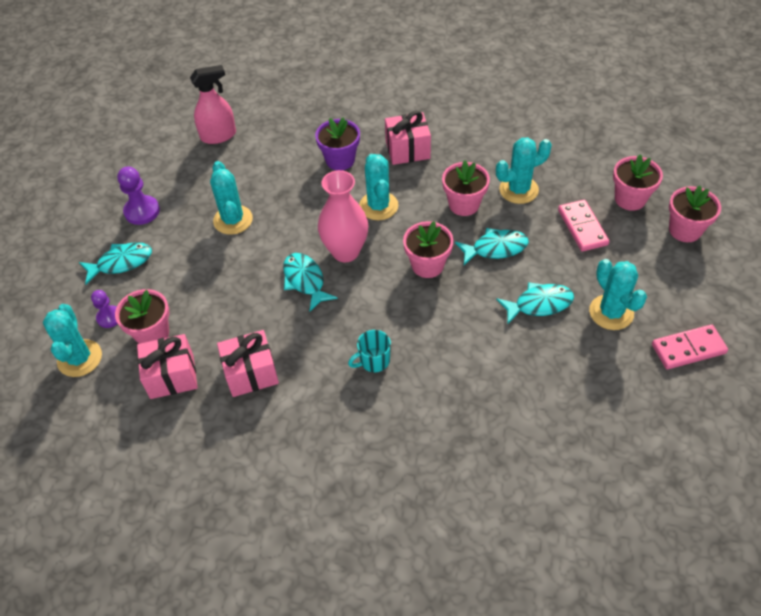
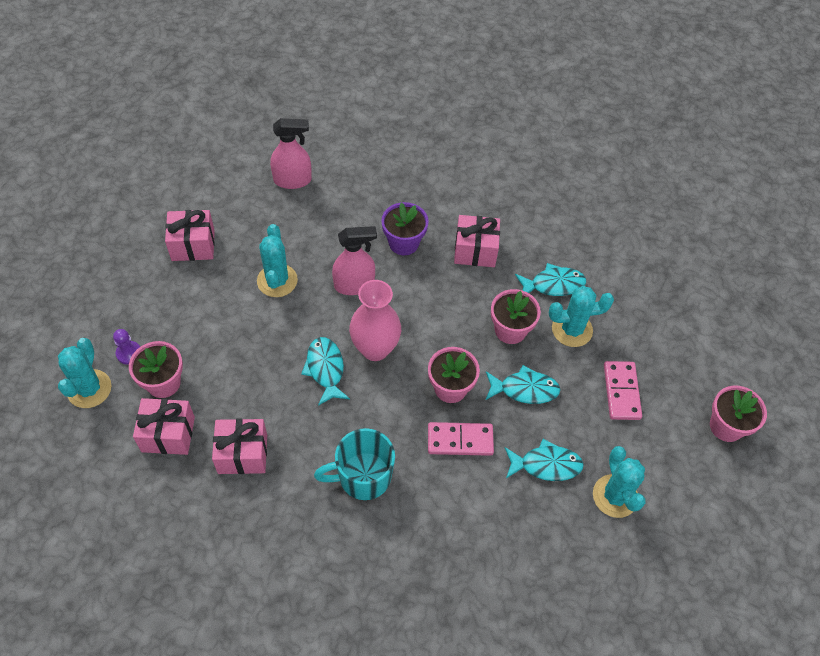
camera: 10 degrees right, 5 degrees up
turquoise fish [79,242,152,284] -> turquoise fish moved to [515,263,586,296]
purple pawn [117,166,160,225] -> pink gift [165,210,215,261]
turquoise mug [348,330,391,372] -> turquoise mug [314,428,395,500], size x1.72
turquoise cactus [359,154,398,220] -> none
pink flower pot [613,155,663,211] -> none
pink domino [652,325,728,369] -> pink domino moved to [428,422,494,456]
none -> pink spray bottle [332,226,377,295]

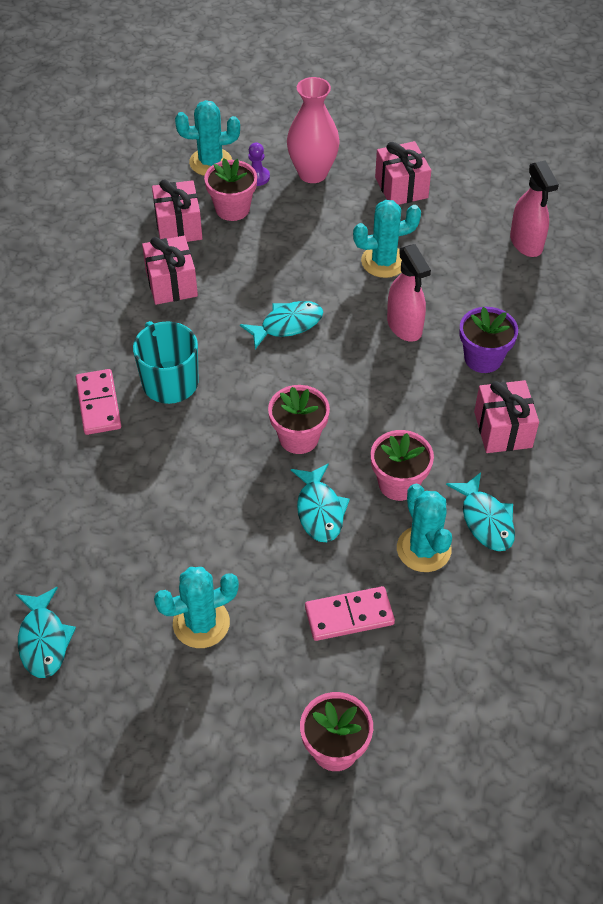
camera: 80 degrees right, 5 degrees down
pink vase [349,280,401,361] -> pink vase moved to [287,77,340,183]
pink domino [428,422,494,456] -> pink domino moved to [76,369,121,435]
turquoise fish [505,439,584,481] -> turquoise fish moved to [16,587,76,678]

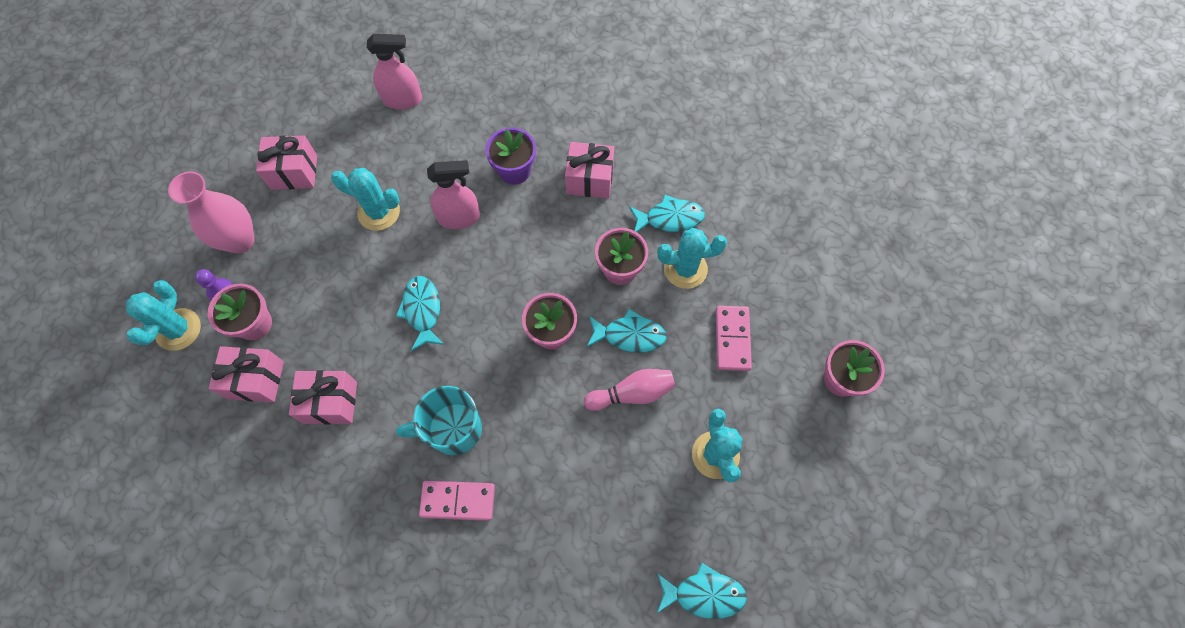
camera: 75 degrees left, 15 degrees up
turquoise cactus [353,200,421,278] -> turquoise cactus turned 75 degrees counterclockwise [331,168,400,231]
none -> pink bowling pin [584,369,675,411]

